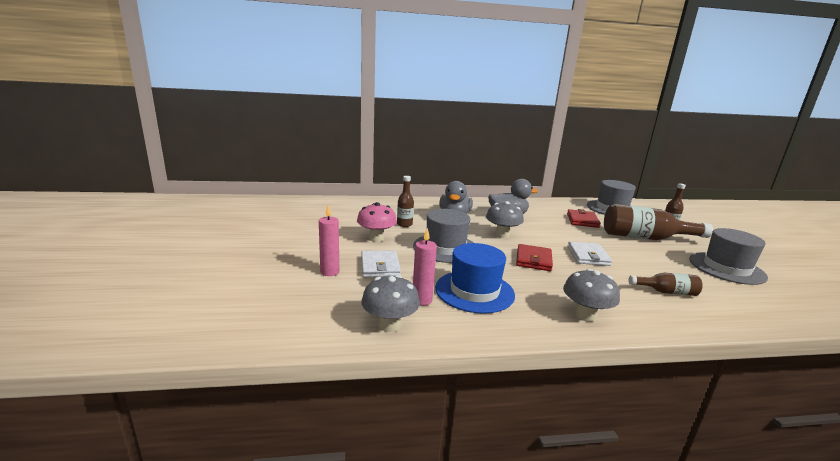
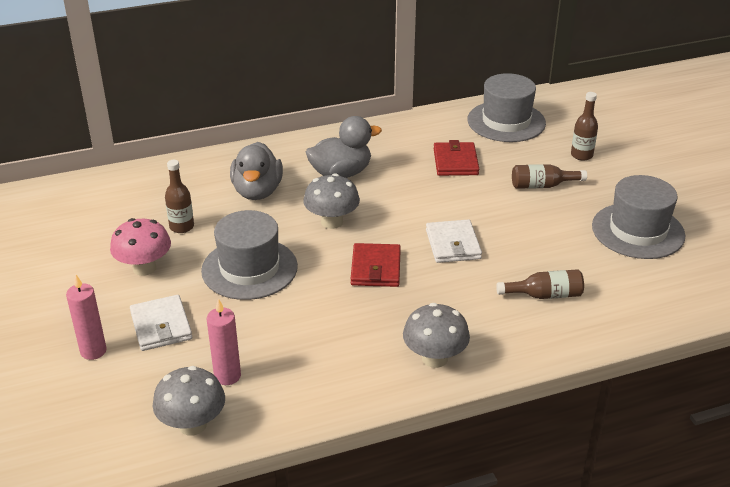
camera: 10 degrees left, 15 degrees up
blue hat [435,243,515,314] -> none
brown bottle [604,204,713,240] -> brown bottle [512,164,587,189], size x0.51

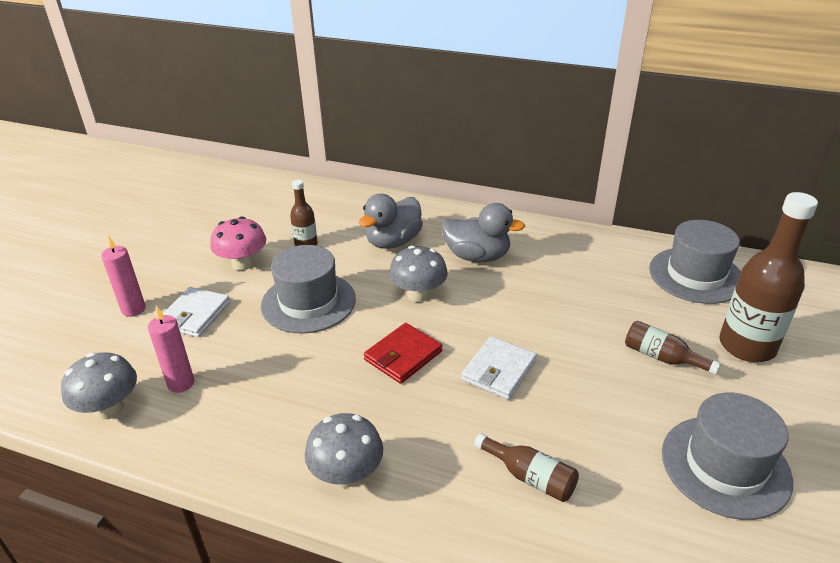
camera: 40 degrees right, 0 degrees up
red wallet [434,140,479,176] -> none
brown bottle [571,92,598,161] -> brown bottle [719,192,818,362], size x1.96

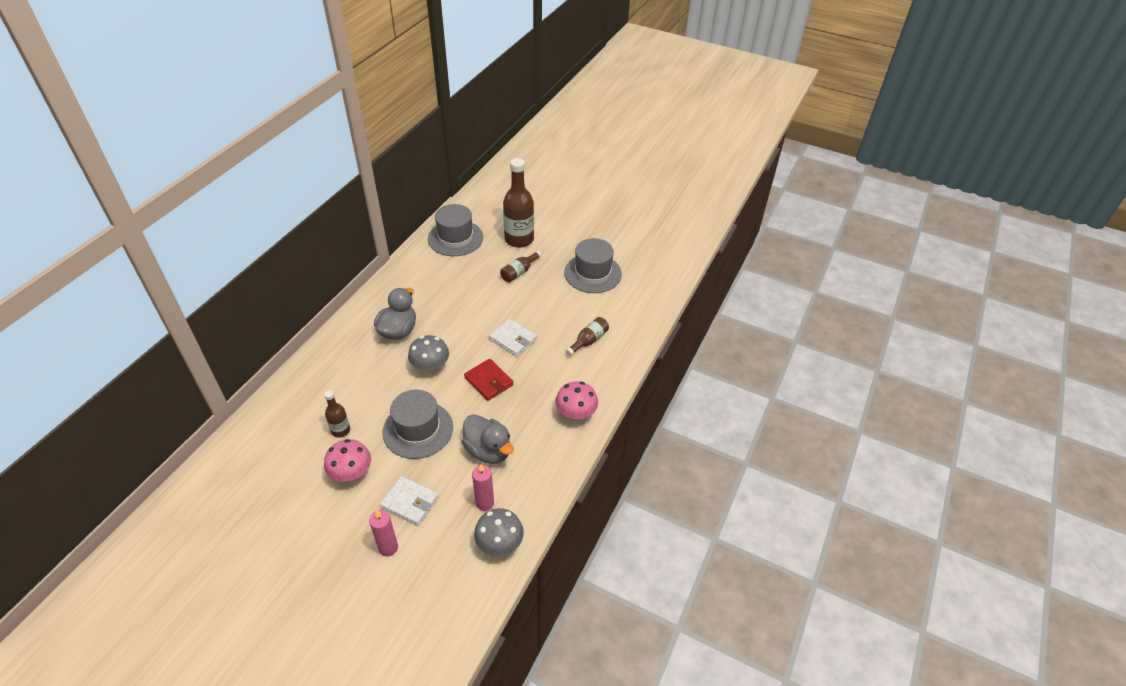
camera: 85 degrees left, 10 degrees up
grey mushroom [305,413,383,488] -> pink mushroom [555,381,598,421]
grey duck [359,194,423,249] -> grey duck moved to [462,414,514,464]

